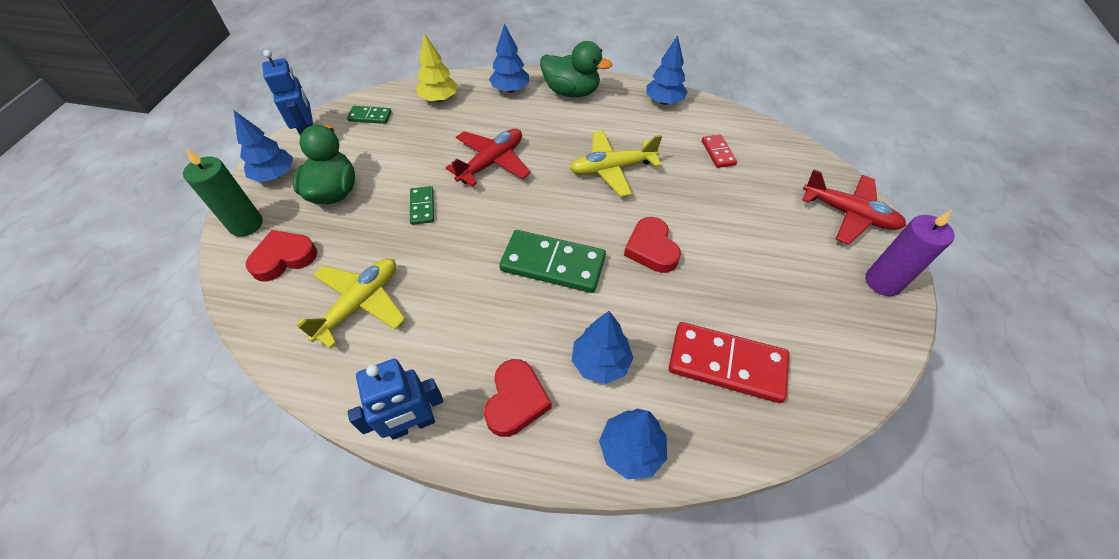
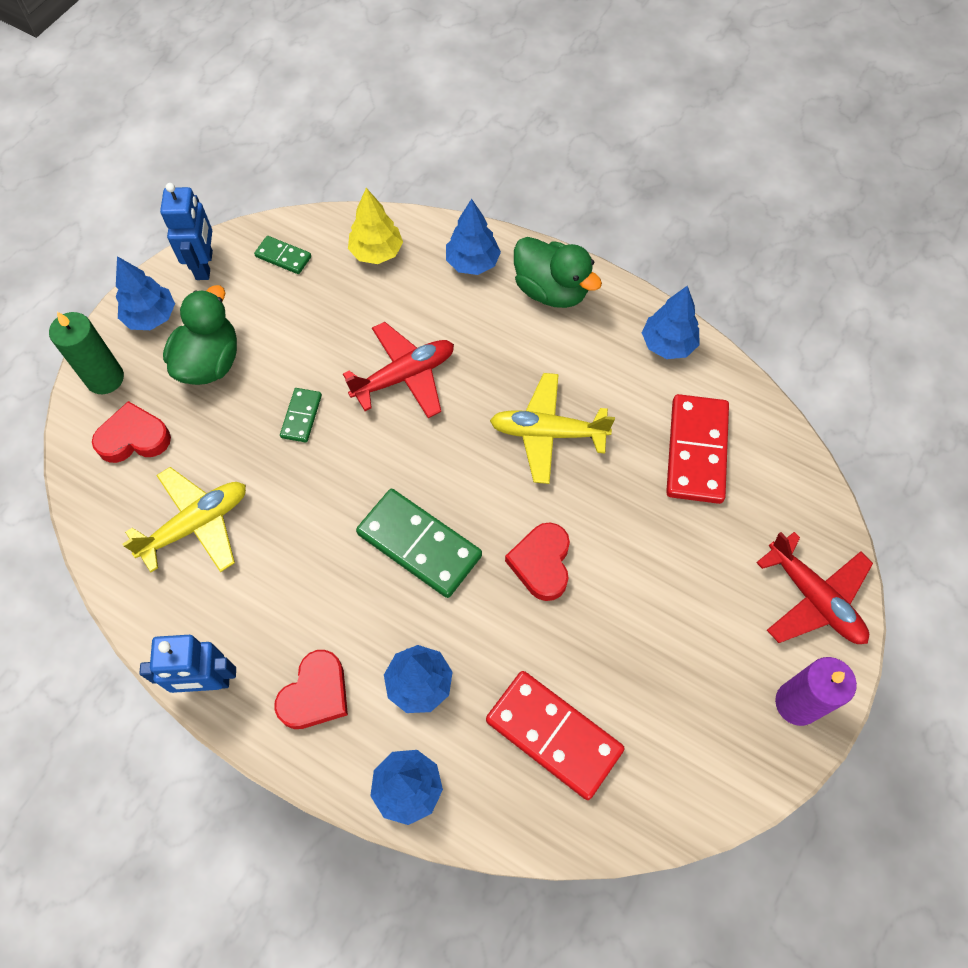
camera: 20 degrees right, 10 degrees up
red domino [702,134,737,168] -> red domino [666,394,729,504], size x1.95

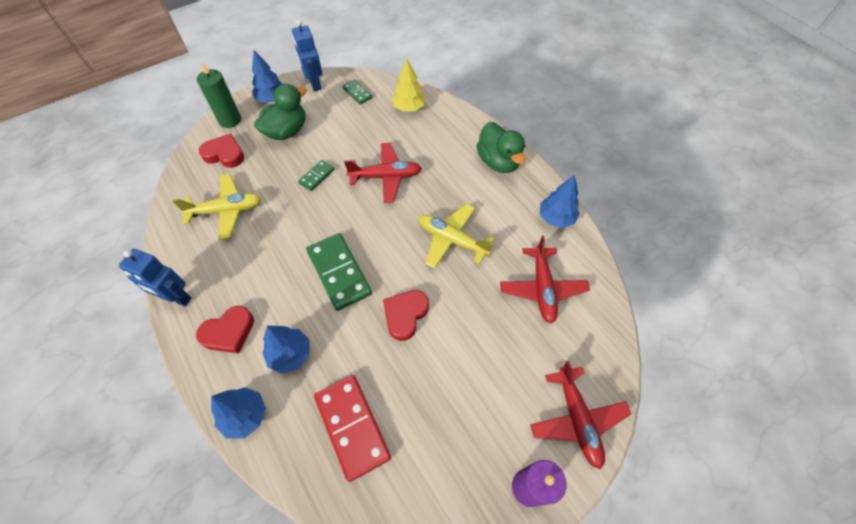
camera: 25 degrees right, 5 degrees down
blue robot [160,183,213,280] -> blue robot turned 135 degrees clockwise [292,20,323,91]
blue tree [446,199,501,275] -> none
red domino [666,394,729,504] -> red plane [500,236,590,323]

